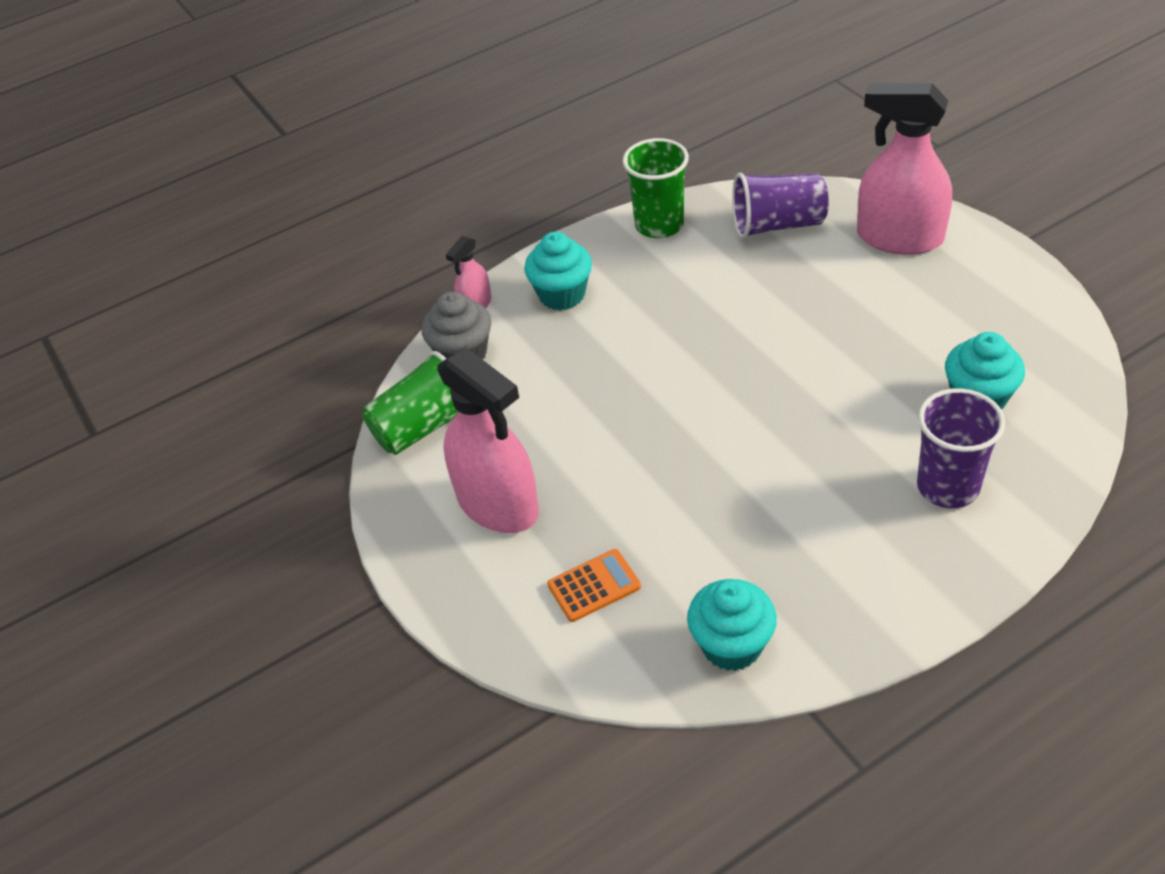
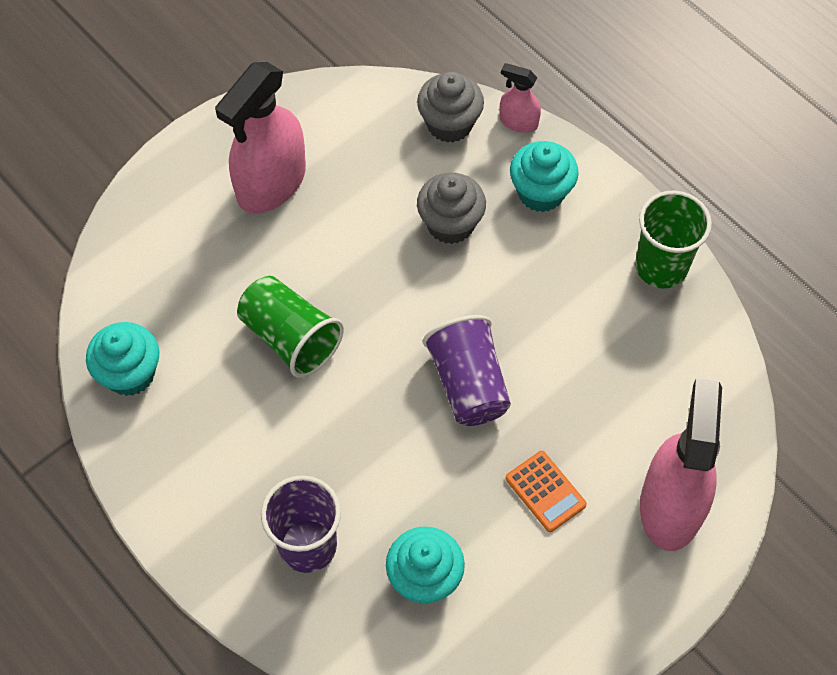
camera: 75 degrees right, 15 degrees up
green cup [362,351,458,455] -> green cup moved to [237,276,344,378]
orange calculator [547,549,641,622] -> orange calculator moved to [506,451,587,532]
purple cup [732,173,829,239] -> purple cup moved to [423,315,511,426]
none -> grey cupcake [417,173,486,244]

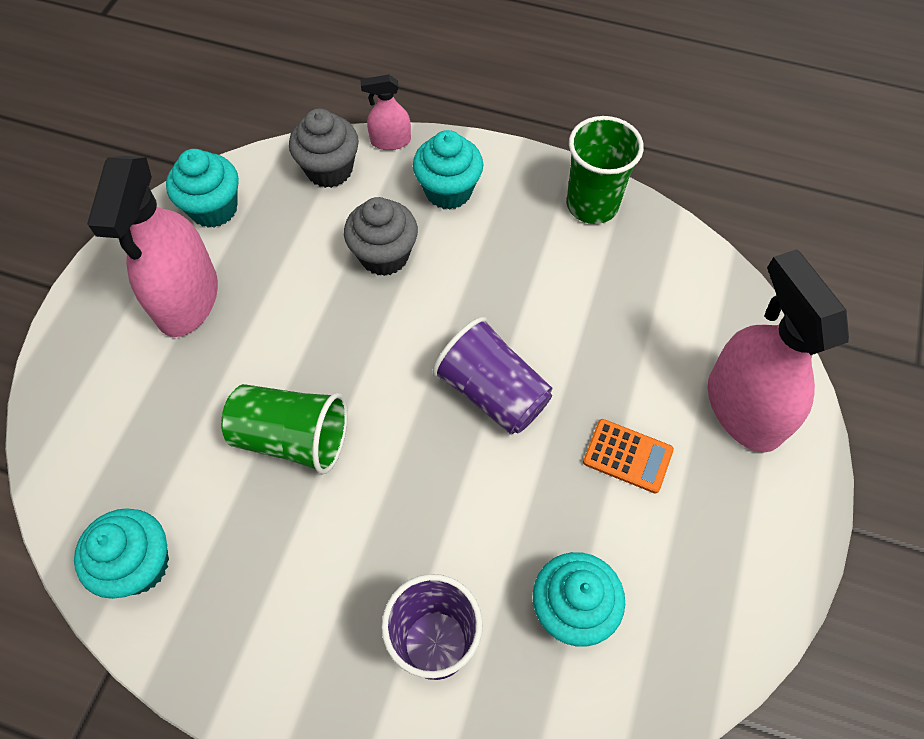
camera: 30 degrees left, 0 degrees up
none -> turquoise cupcake [166,149,239,228]

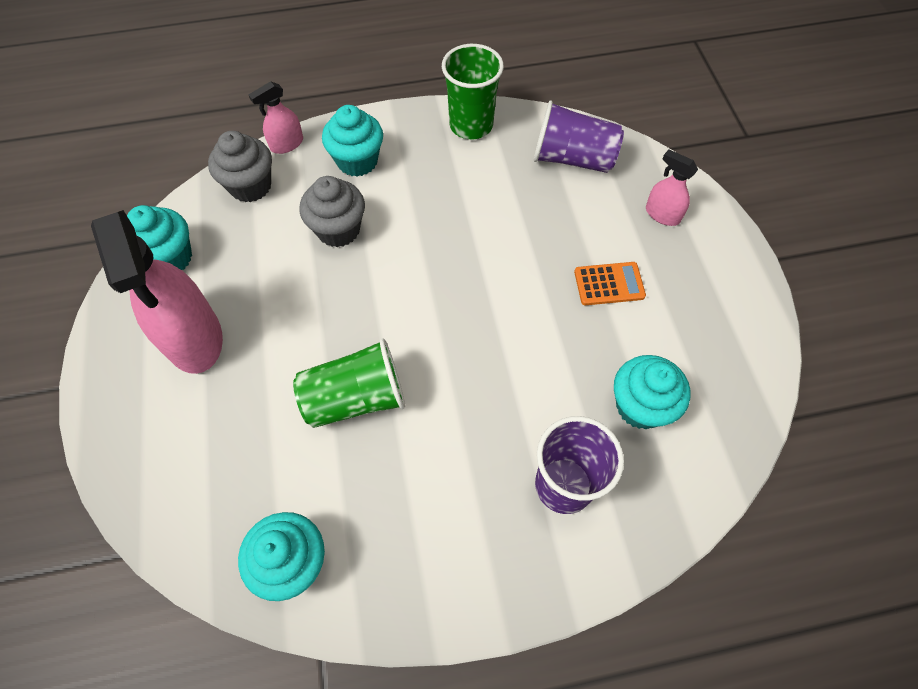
camera: 30 degrees left, 0 degrees up
purple cup [432,317,552,434] -> purple cup moved to [534,101,624,173]
pink spray bottle [708,249,849,453] -> pink spray bottle [646,150,698,226], size x0.48

